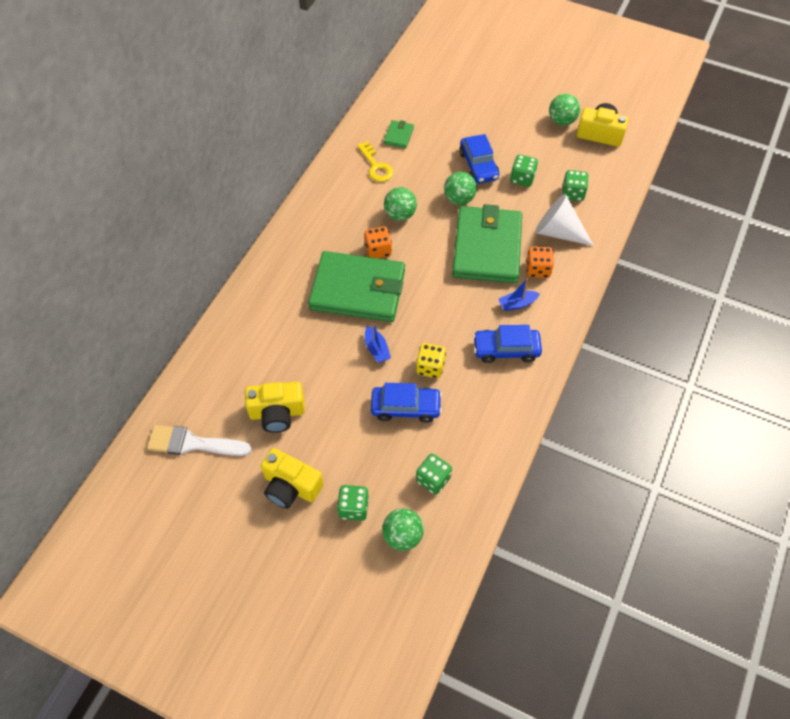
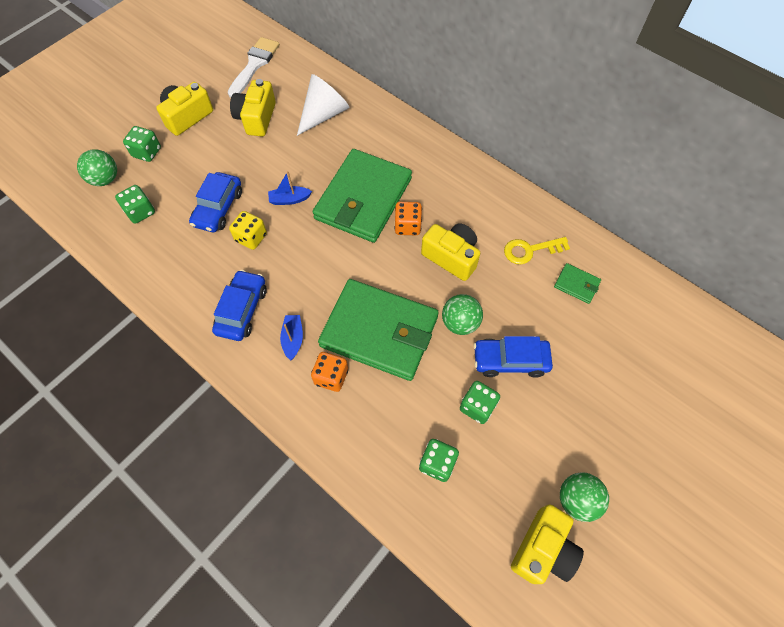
camera: 105 degrees right, 5 degrees up
green ball [384,187,417,221] -> yellow camera [421,223,480,281]
white cone [535,194,594,246] -> white cone moved to [297,74,350,136]

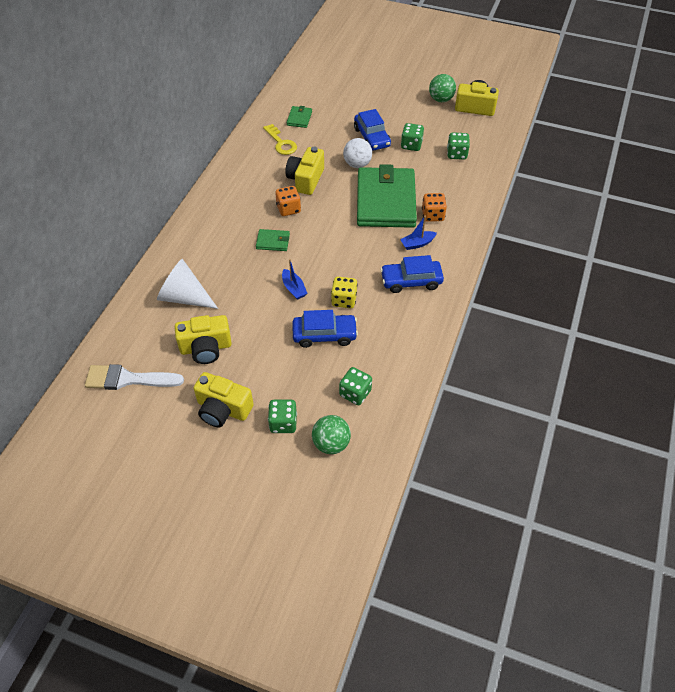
camera: 110 degrees left, 10 degrees down
green wallet [313,149,412,243] -> green wallet [256,229,290,251], size x0.40
green ball [442,294,483,335] -> white ball [343,138,372,168]

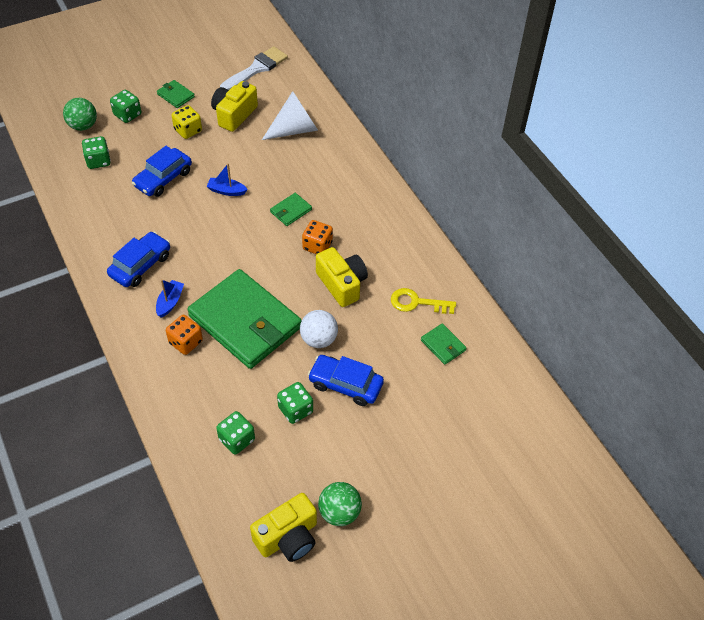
camera: 130 degrees right, 0 degrees up
yellow camera [193,372,254,427] -> green wallet [157,80,195,108]
yellow dice [331,277,358,308] -> yellow dice moved to [171,105,202,139]

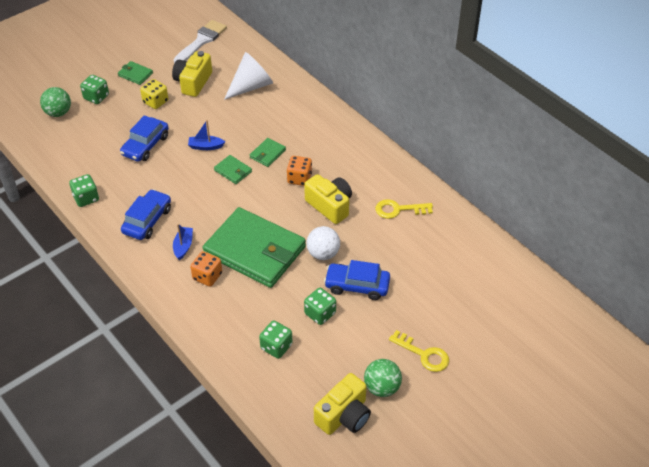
camera: 10 degrees left, 5 degrees down
green dice [82,136,111,169] -> green dice moved to [69,174,99,207]
green wallet [421,323,467,365] -> green wallet moved to [214,155,252,184]
none -> yellow key [389,330,449,372]

